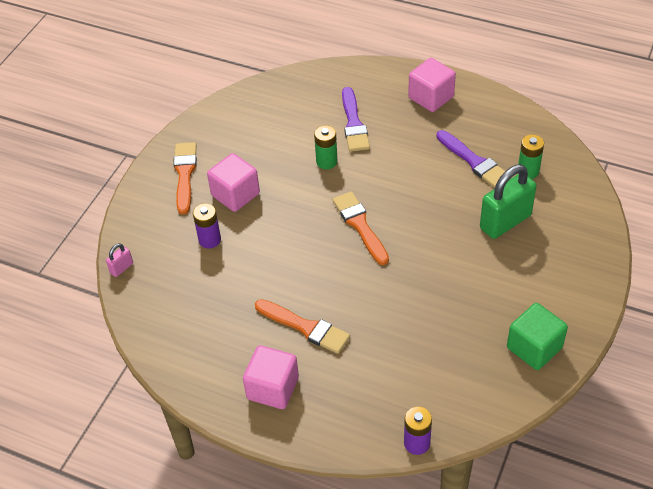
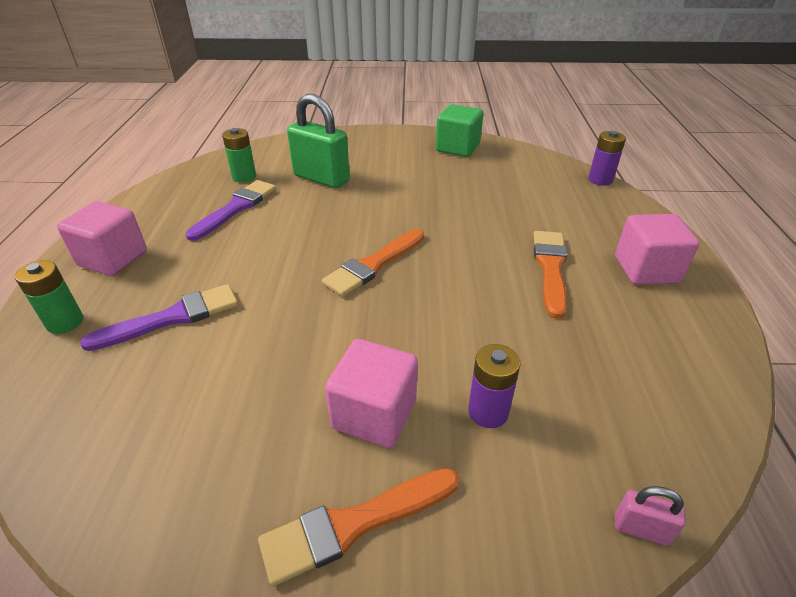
camera: 115 degrees left, 10 degrees down
green battery [314,125,337,169] -> green battery moved to [15,260,83,334]

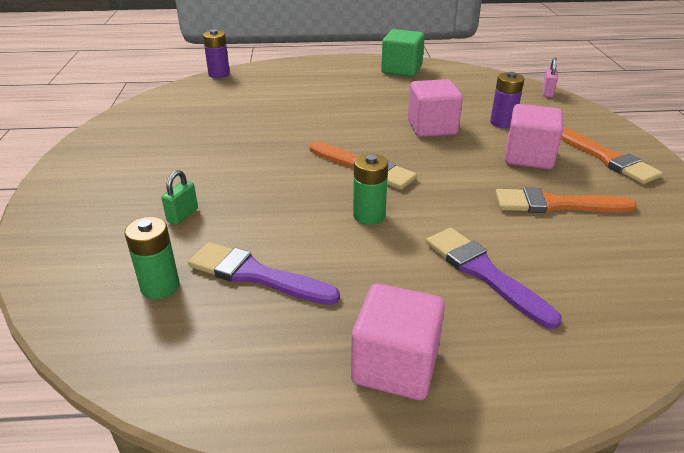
camera: 95 degrees left, 5 degrees down
green battery [15,260,83,334] -> green battery moved to [353,154,388,225]
green padlock [287,94,350,188] -> green padlock [162,170,198,225], size x0.45
green cube [436,104,483,157] -> green cube moved to [381,29,425,77]
orange brush [534,231,567,319] -> orange brush moved to [495,188,637,213]
pink cube [615,214,699,285] -> pink cube moved to [408,79,463,137]

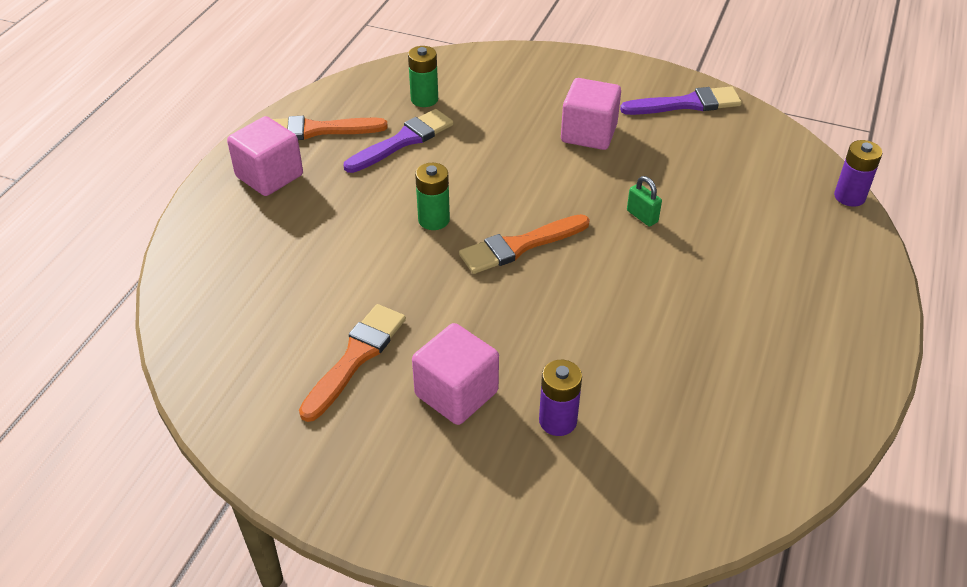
camera: 115 degrees right, 10 degrees up
green padlock [162,170,198,225] -> green padlock moved to [627,176,662,227]
green cube [381,29,425,77] -> none
pink cube [408,79,463,137] -> pink cube moved to [561,78,621,150]
purple brush [426,228,562,329] -> purple brush moved to [620,86,742,115]
pink padlock [542,58,558,97] -> none
orange brush [561,127,663,184] -> orange brush moved to [272,116,388,140]

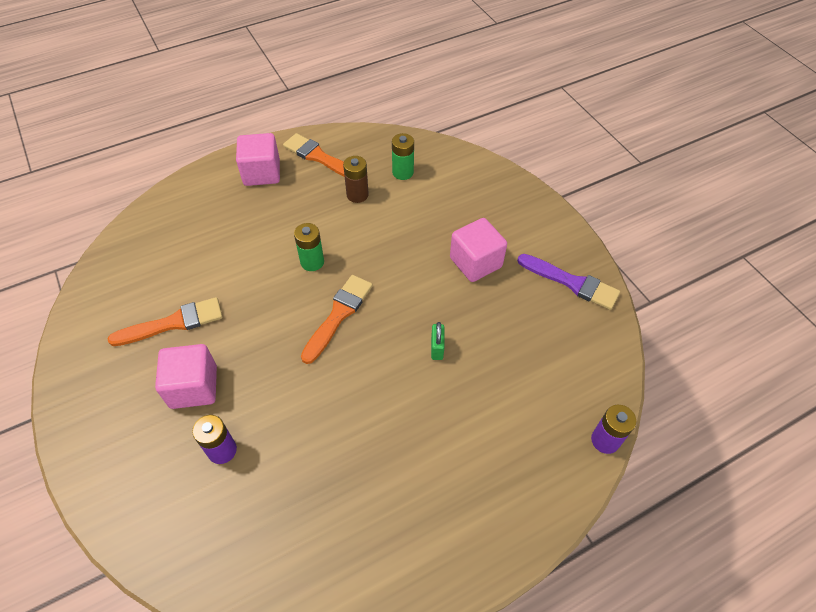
camera: 40 degrees right, 10 degrees up
purple brush [344,109,454,173] -> brown battery [343,156,369,203]
orange brush [459,214,590,274] -> orange brush turned 105 degrees clockwise [301,275,373,364]

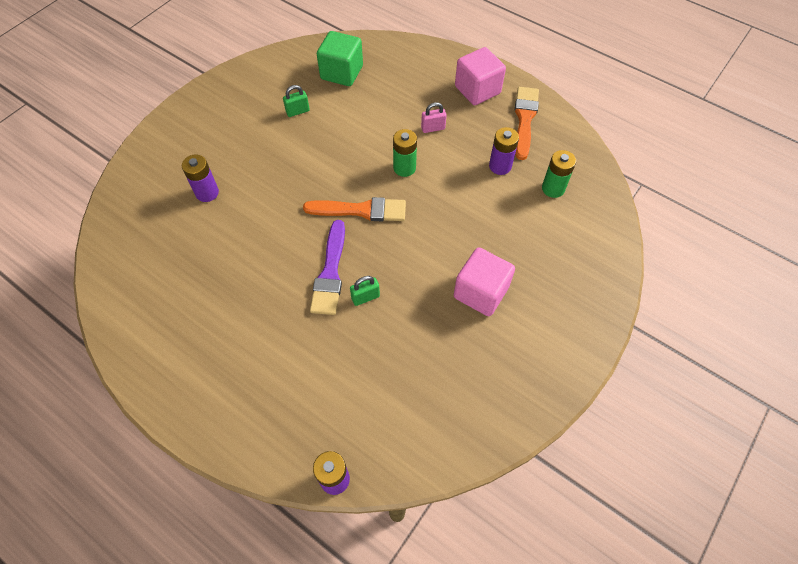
camera: 65 degrees right, 5 degrees up
orange brush [108,297,223,346] -> green padlock [283,85,310,117]
pink cube [155,344,217,409] -> none
brown battery [343,156,369,203] -> purple battery [489,127,519,175]
purple brush [517,254,620,310] -> purple brush moved to [310,220,345,315]
none -> green cube [317,31,363,86]
none -> pink padlock [421,102,447,133]

